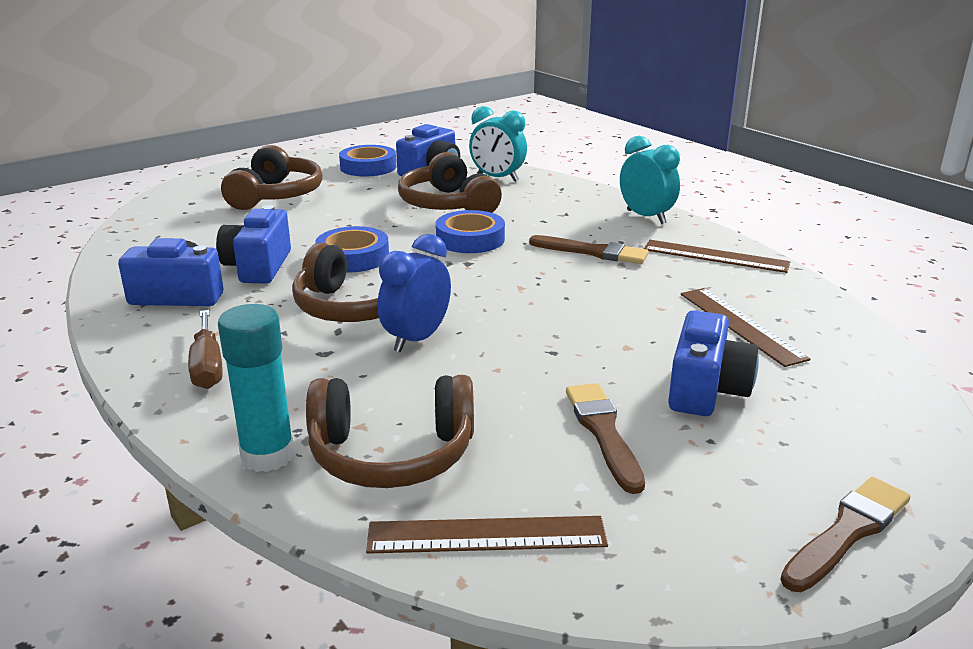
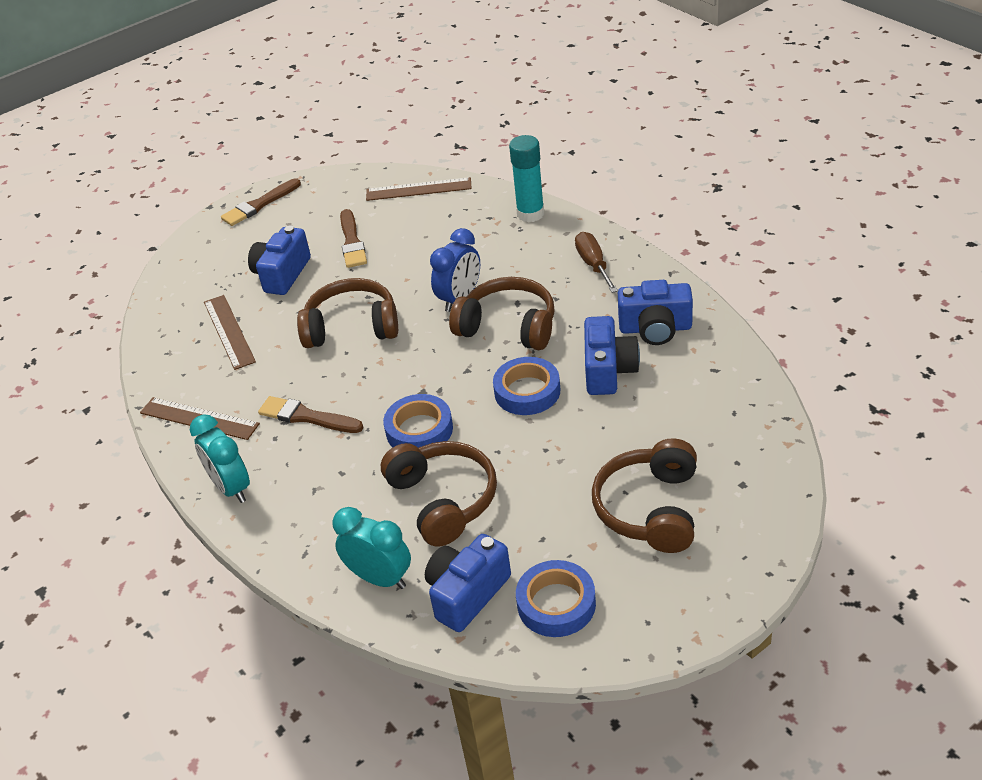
camera: 175 degrees left, 15 degrees up
brown headphones [306,375,474,488] -> brown headphones moved to [297,278,398,348]

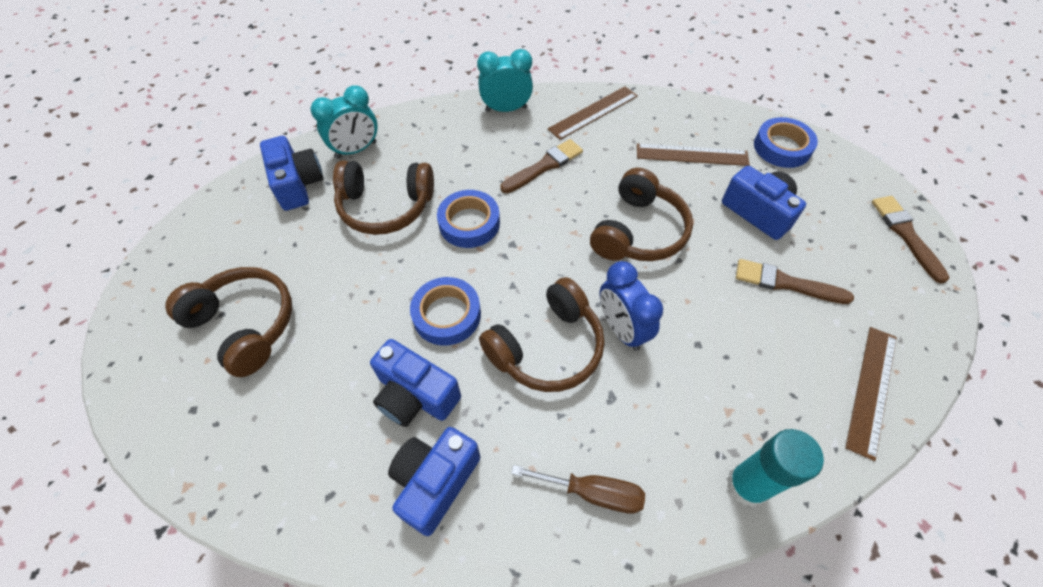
camera: 115 degrees right, 15 degrees up
blue tape [516,560,596,637] -> blue tape moved to [754,117,818,168]

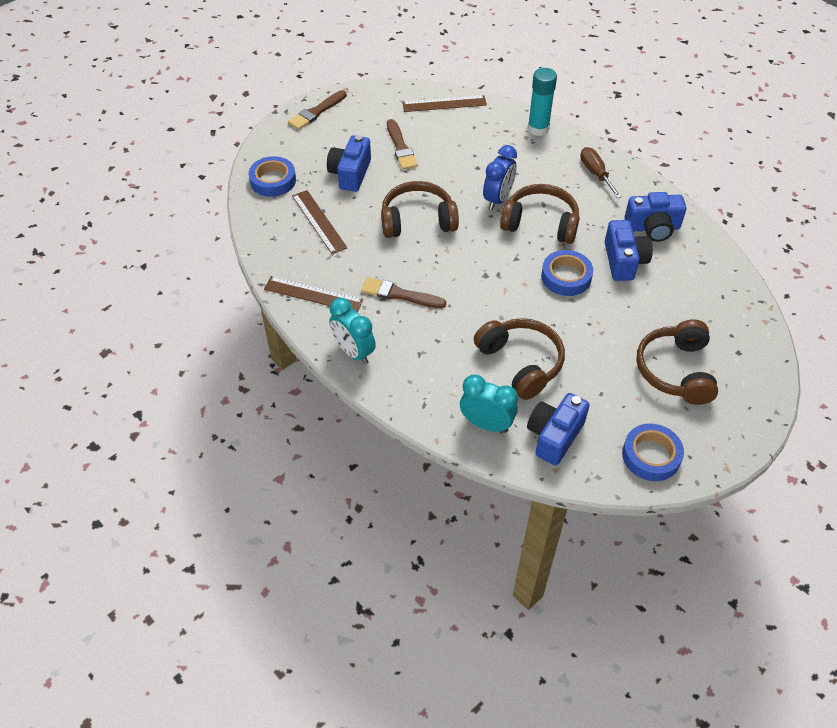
camera: 125 degrees left, 5 degrees down
blue tape [437,190,500,248] -> blue tape moved to [622,424,684,481]

